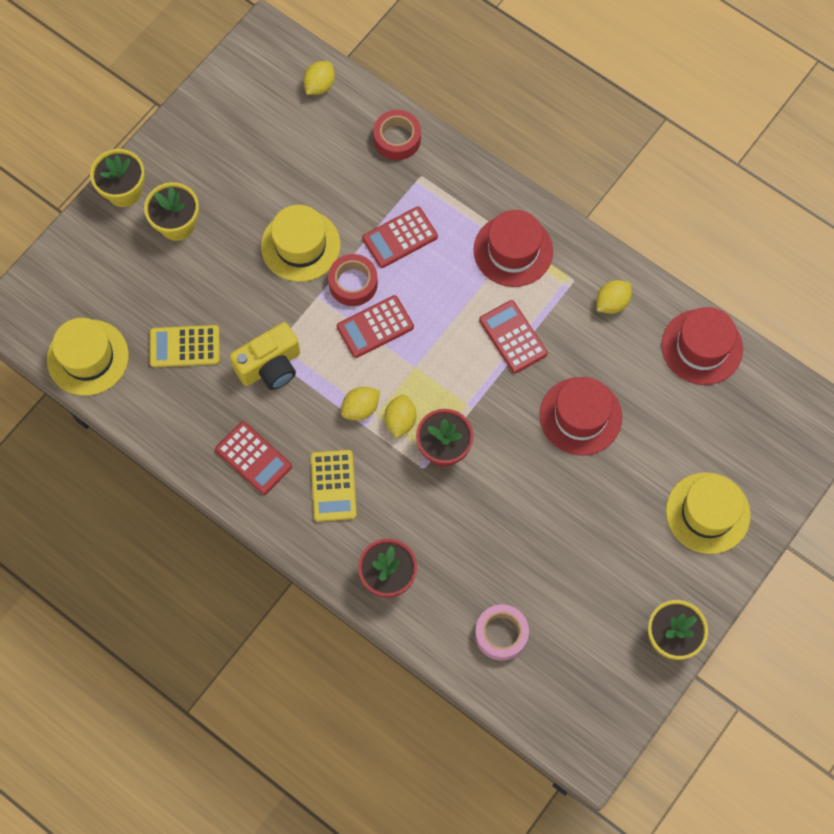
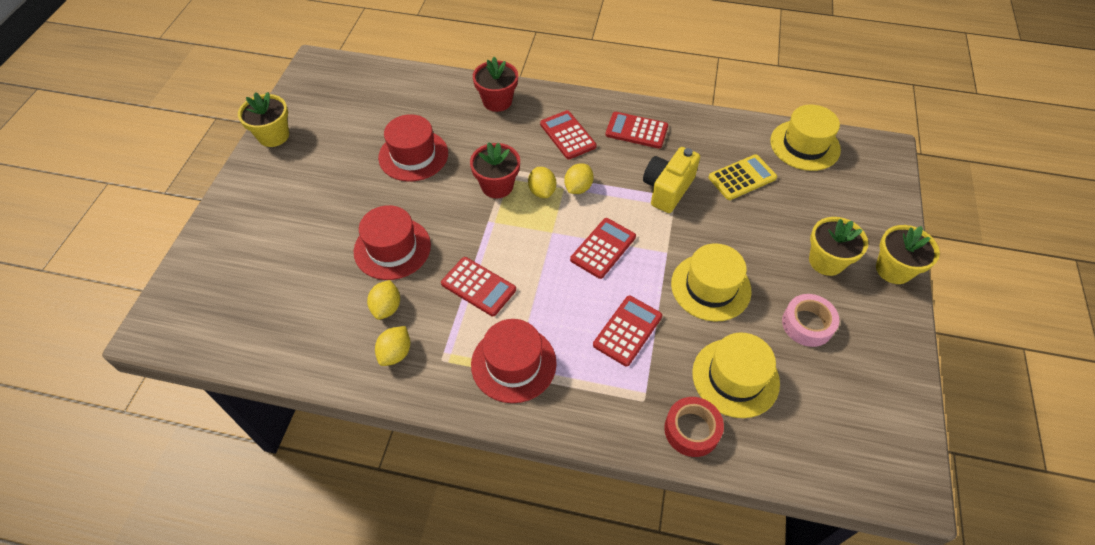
camera: 155 degrees right, 15 degrees down
yellow lemon [303,61,335,95] -> yellow lemon moved to [367,280,400,320]
yellow calculator [311,450,357,522] -> red calculator [540,110,597,159]
red tape [328,254,378,306] -> none
pink tape [475,604,529,661] -> pink tape moved to [782,294,839,347]
red hat [662,307,743,385] -> red hat moved to [378,114,448,182]
yellow hat [666,472,751,554] -> yellow hat moved to [692,332,780,418]

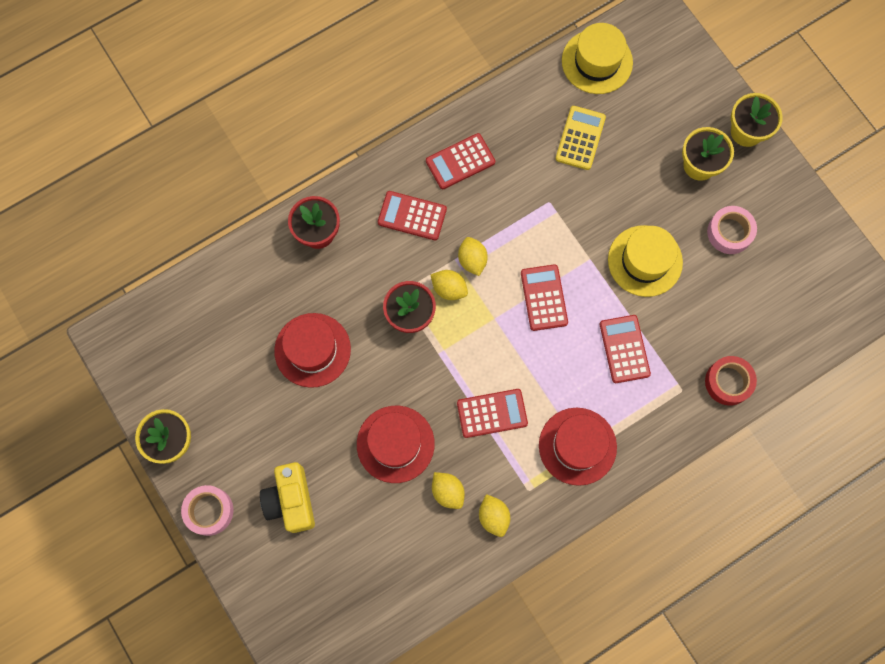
camera: 45 degrees left, 20 degrees up
yellow camera [643,147,700,213] -> yellow camera moved to [260,462,315,533]
yellow hat [692,332,780,418] -> none
none -> pink tape [181,485,234,536]

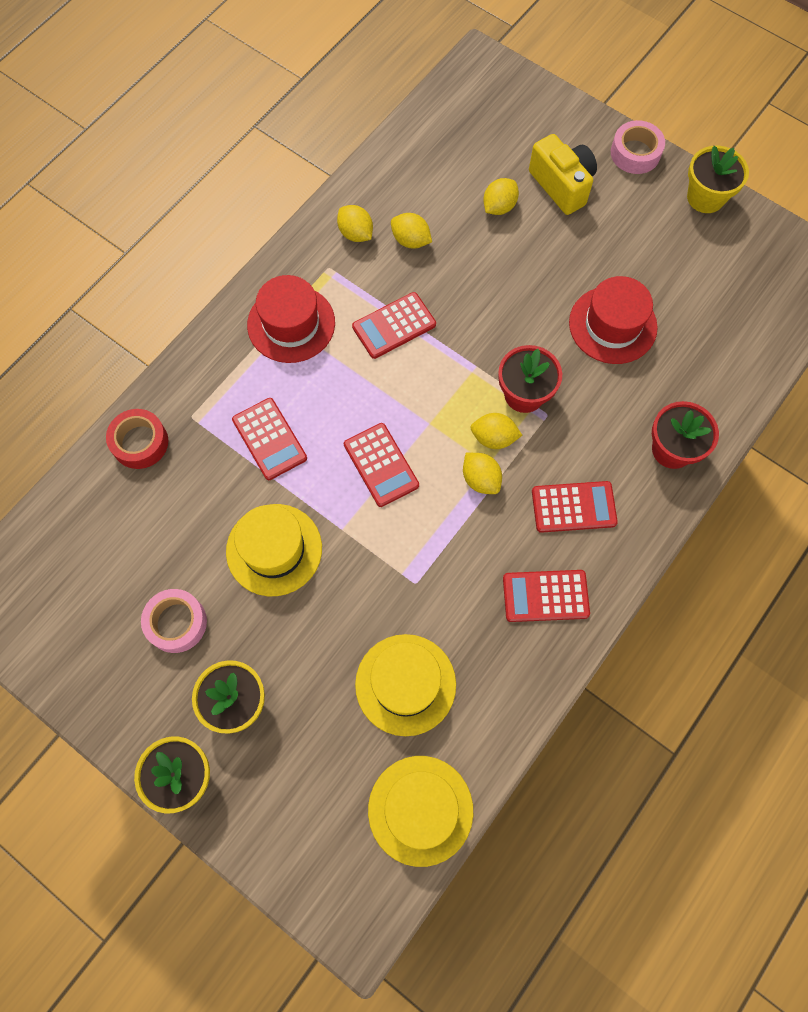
camera: 160 degrees right, 5 degrees down
red hat [357,406,435,483] -> none
red calculator [426,133,495,189] -> red calculator turned 135 degrees counterclockwise [503,570,590,622]
yellow calculator [555,106,606,170] -> yellow hat [355,634,456,736]
none -> yellow lemon [483,178,519,215]

